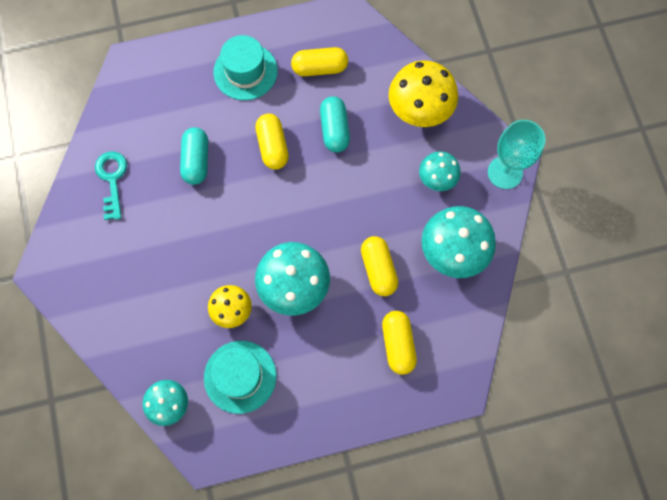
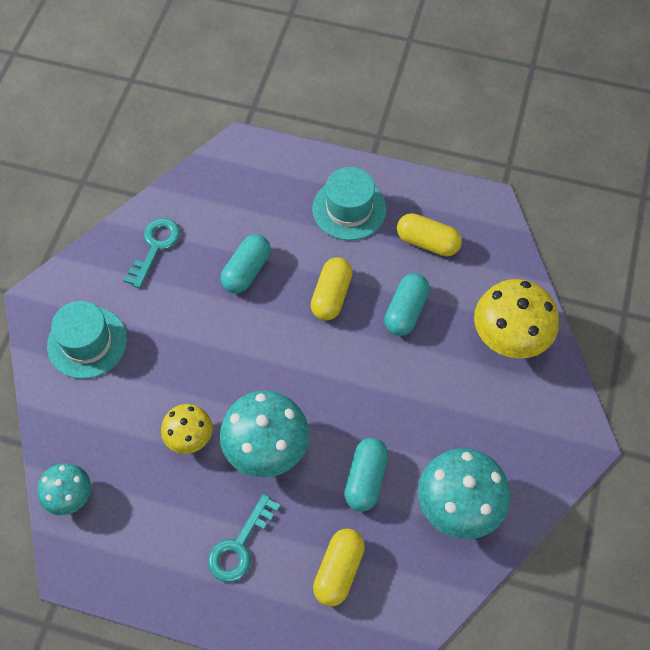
camera: 30 degrees right, 10 degrees down
turquoise hat [204,341,276,414] -> turquoise hat moved to [47,301,127,379]
yellow capsule [361,236,398,296] -> turquoise capsule [344,438,388,512]
turquoise mushroom [419,151,461,191] -> none
turquoise goblet [488,120,546,189] -> none
none -> turquoise key [208,494,280,582]

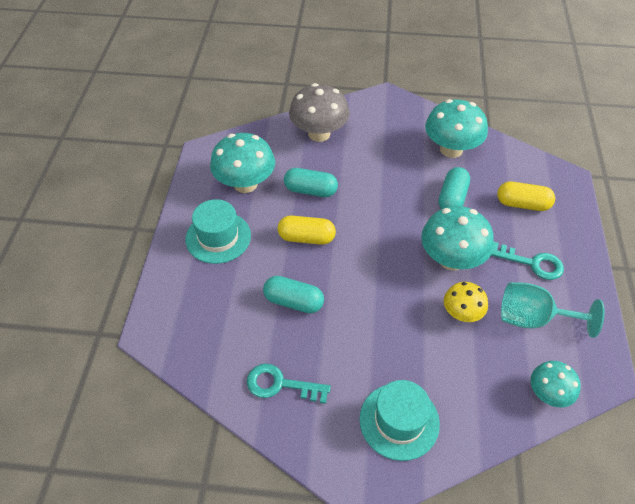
camera: 100 degrees left, 10 degrees down
turquoise capsule [344,438,388,512] -> turquoise capsule turned 75 degrees counterclockwise [439,167,470,209]
yellow capsule [397,213,462,256] -> turquoise mushroom [210,133,275,193]
yellow mushroom [474,279,559,359] -> grey mushroom [289,83,350,142]
none -> turquoise goblet [501,282,605,338]

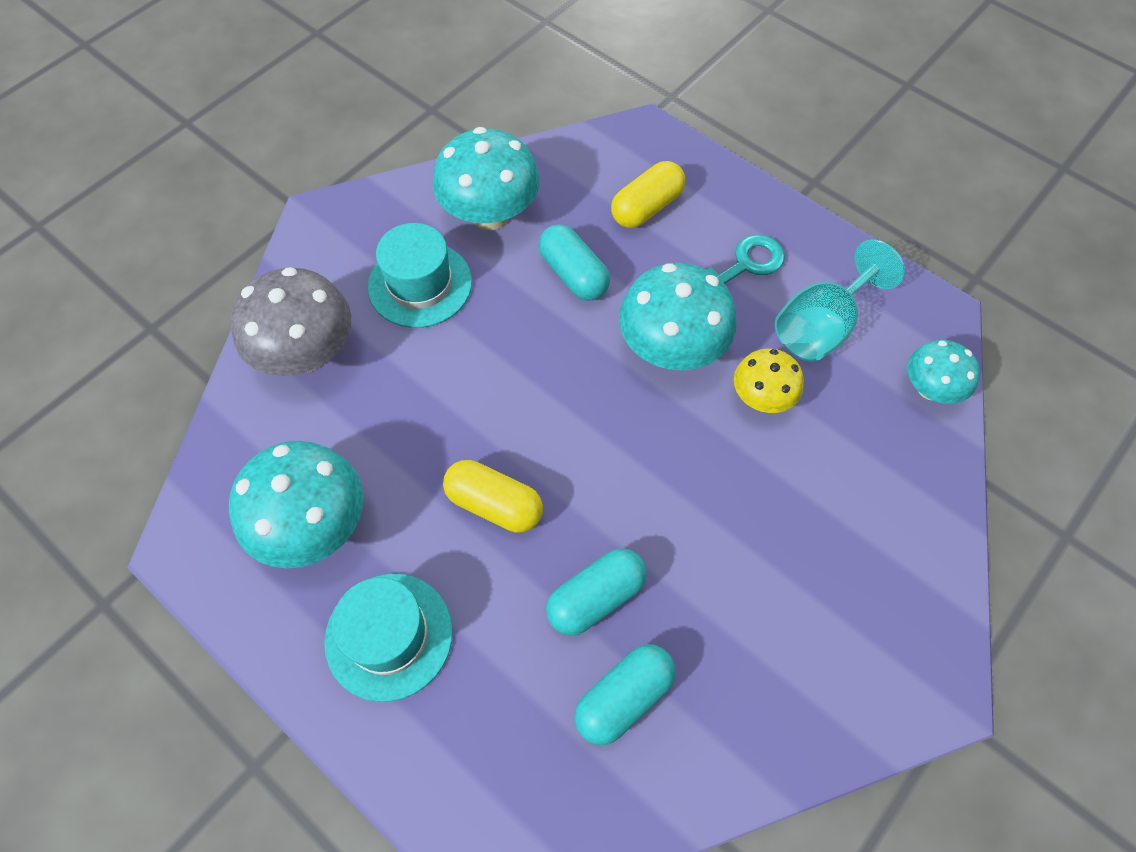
camera: 55 degrees left, 10 degrees up
turquoise key [247,364,331,404] -> none
yellow capsule [278,216,336,245] -> yellow capsule turned 75 degrees clockwise [443,460,543,533]
turquoise capsule [284,168,338,197] -> turquoise capsule moved to [574,644,675,745]
turquoise hat [360,380,440,461] -> turquoise hat moved to [368,223,472,328]

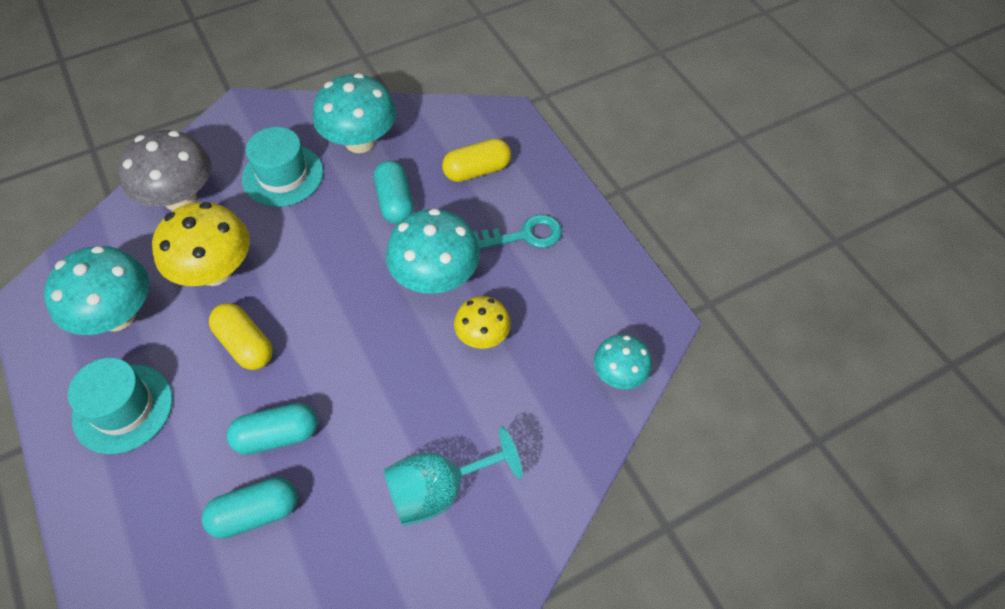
camera: 20 degrees right, 5 degrees down
turquoise goblet [775,240,905,362] -> turquoise goblet moved to [383,427,523,526]
none -> yellow mushroom [152,202,250,286]

